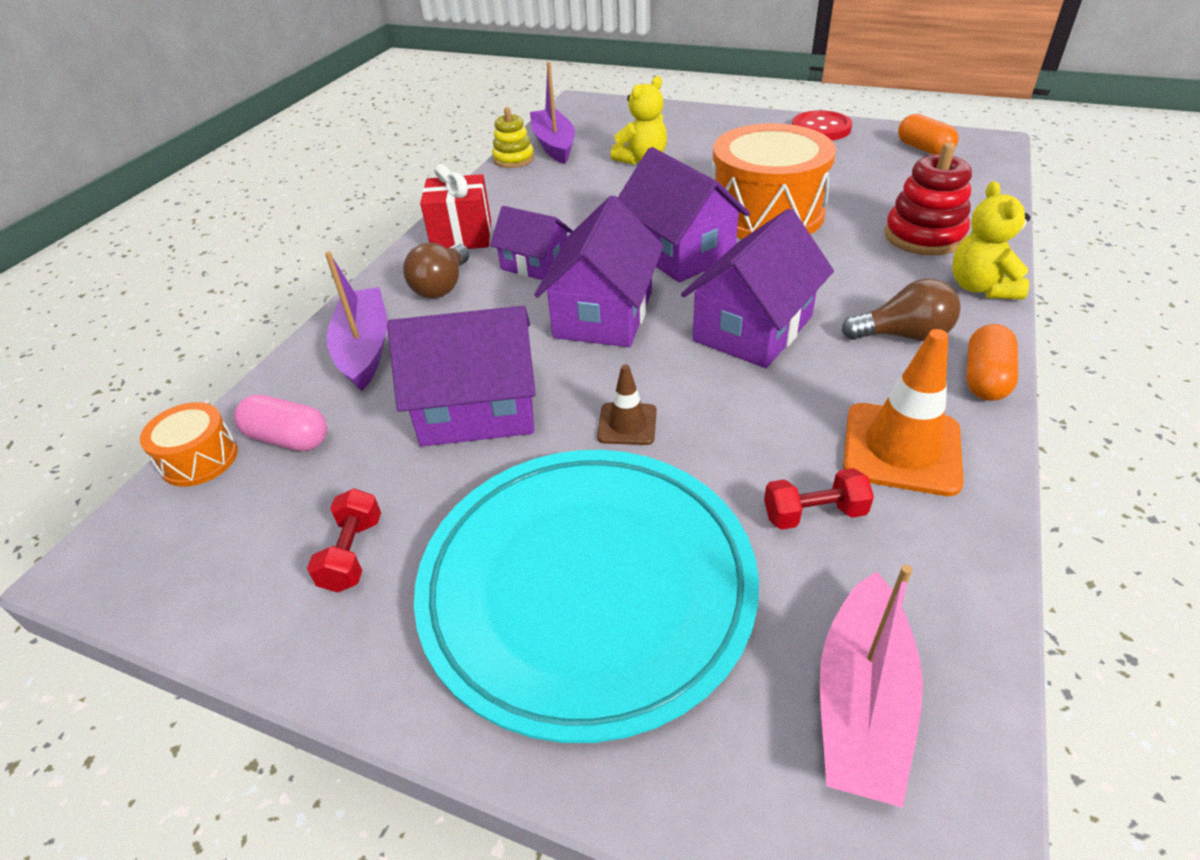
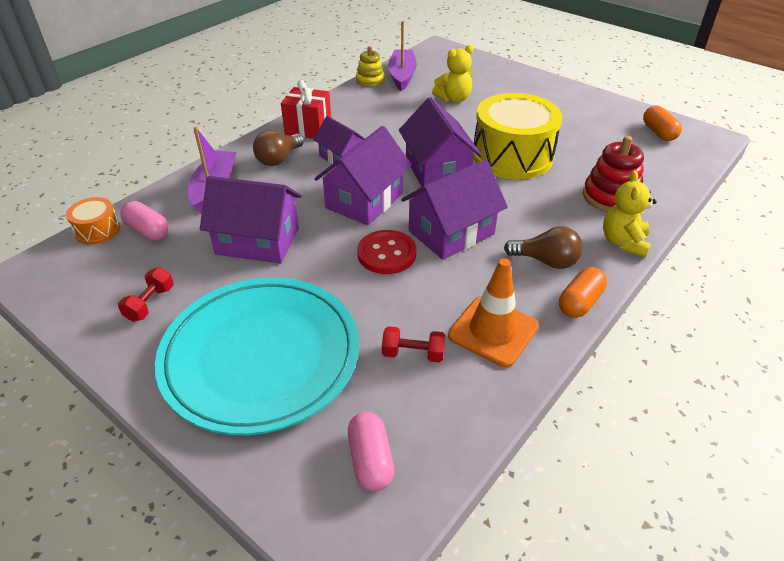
camera: 15 degrees right, 0 degrees up
brown traffic cone [597,364,657,445] -> none
orange drum [712,123,836,239] -> yellow drum [473,93,562,179]
red button [792,110,852,140] -> red button moved to [357,230,416,274]
pink boat [820,565,923,808] -> pink capsule [348,412,395,492]

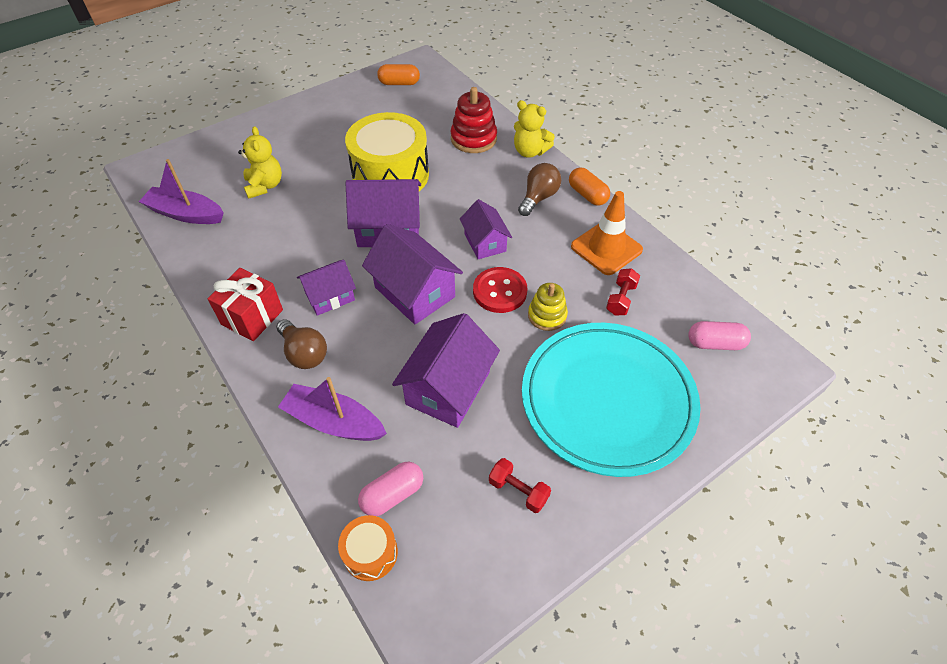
camera: 75 degrees left, 10 degrees up
yellow stacking toy [356,46,385,87] -> yellow stacking toy moved to [528,283,568,331]
purple house [401,160,508,260] -> purple house [460,199,512,259], size x0.62

